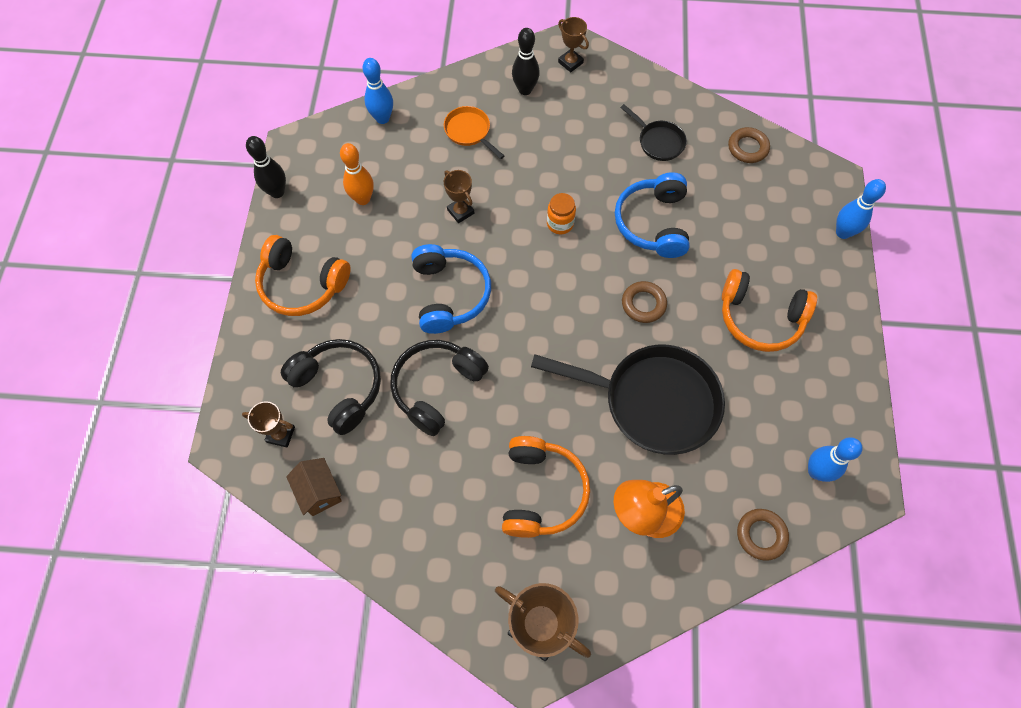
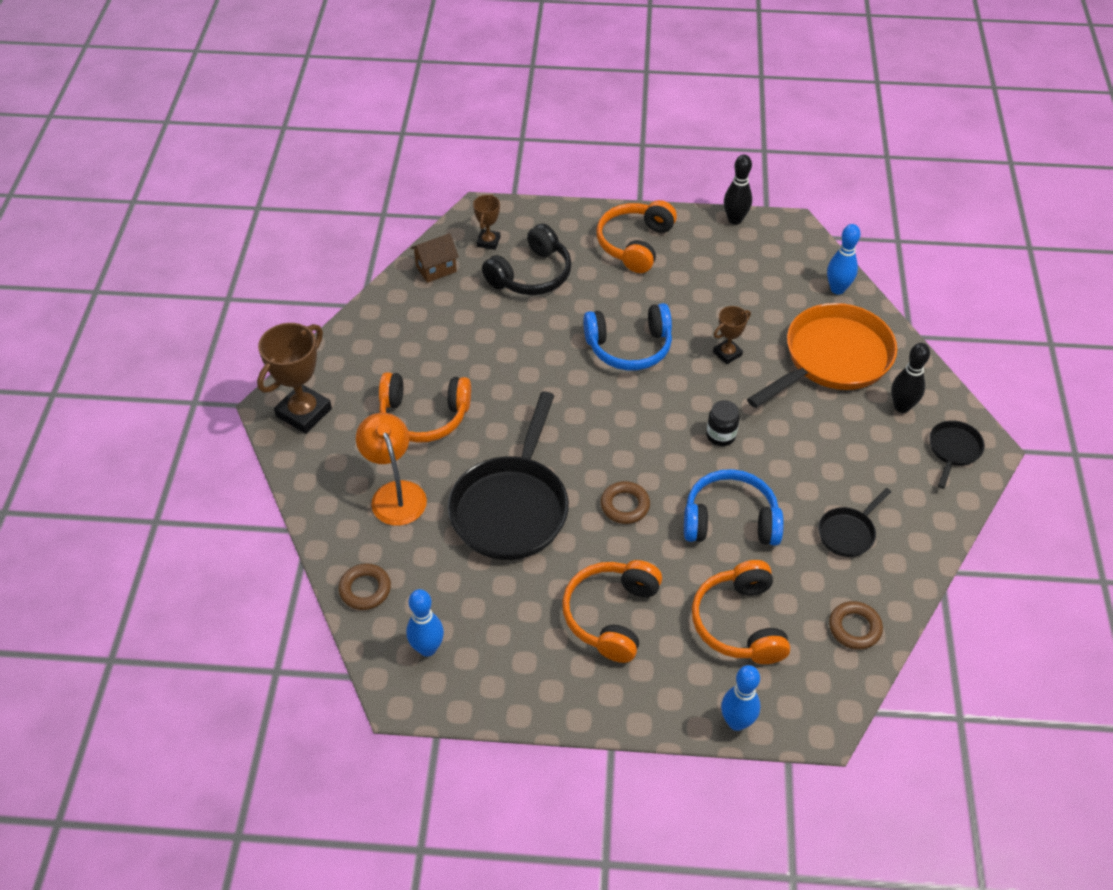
camera: 90 degrees right, 15 degrees down
orange bowling pin [340,143,374,205] -> none
black headphones [390,340,489,436] -> none
orange pan [444,106,504,159] -> orange pan [747,303,897,408], size x2.12
orange jar [547,193,576,234] -> black jar [706,400,740,446]
brown trophy [558,17,589,72] -> black pan [929,420,985,489]
none -> orange headphones [692,560,790,664]

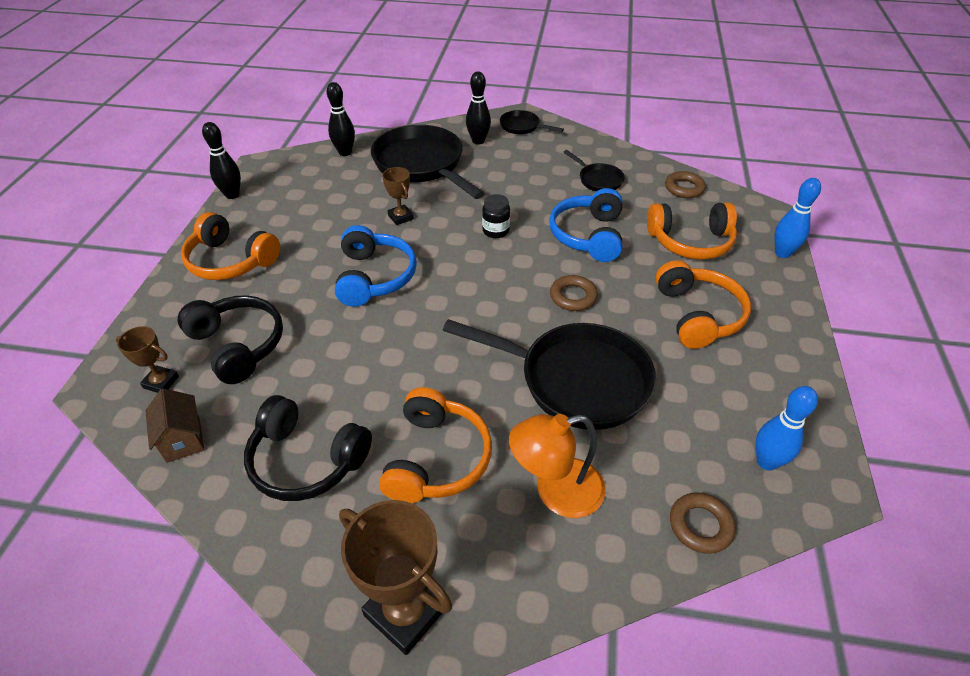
camera: 85 degrees left, 5 degrees down
orange headphones [562,560,662,663] -> orange headphones turned 120 degrees counterclockwise [655,260,751,349]
orange pan [747,303,897,408] -> black pan [371,125,485,199]
blue bowling pin [827,224,860,295] -> black bowling pin [327,82,355,156]
none -> black headphones [244,395,372,501]

